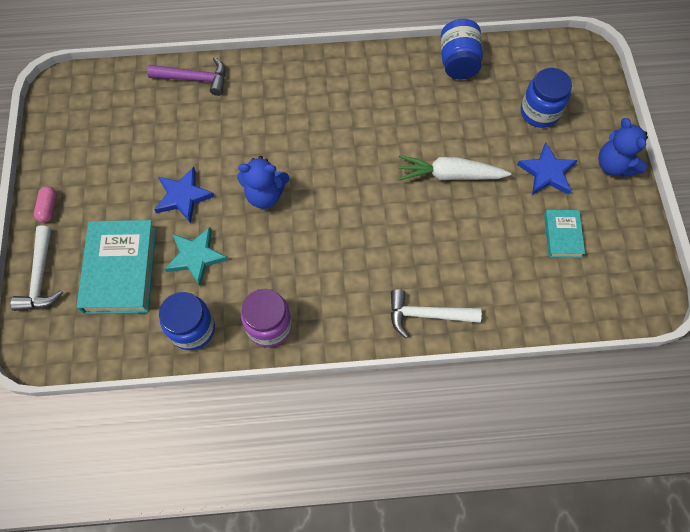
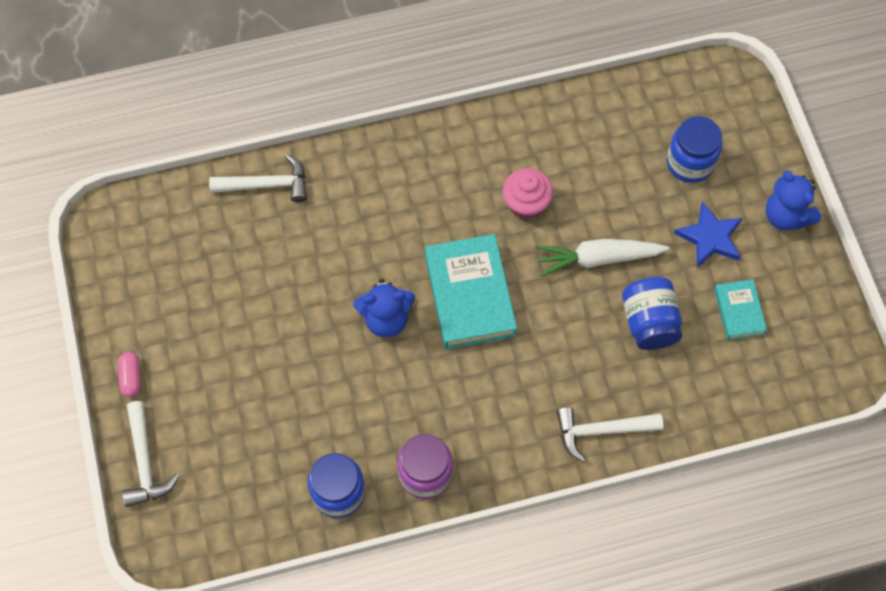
camera: 10 degrees left, 0 degrees up
turquoise book [76,220,156,314] -> turquoise book moved to [425,234,517,349]
purple hammer [147,57,226,96] -> white hammer [209,154,307,203]
blue star [154,167,215,223] -> none
turquoise star [165,227,228,286] -> none
blue jar [441,19,483,79] -> blue jar moved to [622,277,682,350]
none -> pink cupcake [503,168,553,219]

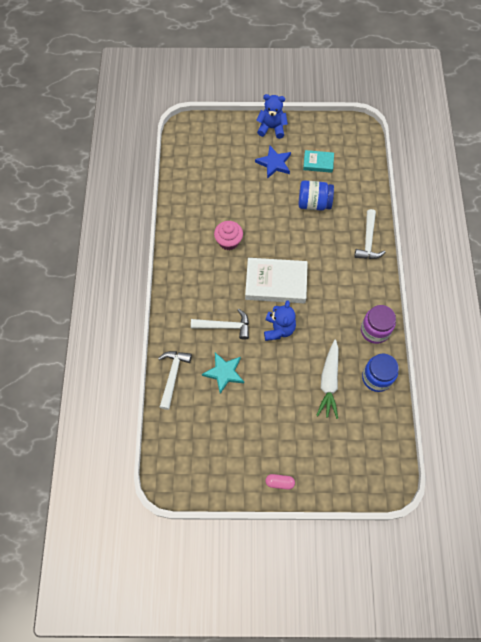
camera: 75 degrees left, 0 degrees up
white hammer [122,401,179,507] -> white hammer moved to [191,309,249,340]
turquoise book [425,234,517,349] -> white book [245,258,308,303]
white carrot [535,239,669,277] -> white carrot moved to [316,340,339,419]
blue jar [667,116,722,183] -> none
blue teddy bear [766,170,821,231] -> blue teddy bear turned 150 degrees counterclockwise [256,94,288,139]
none -> turquoise star [202,353,244,394]

